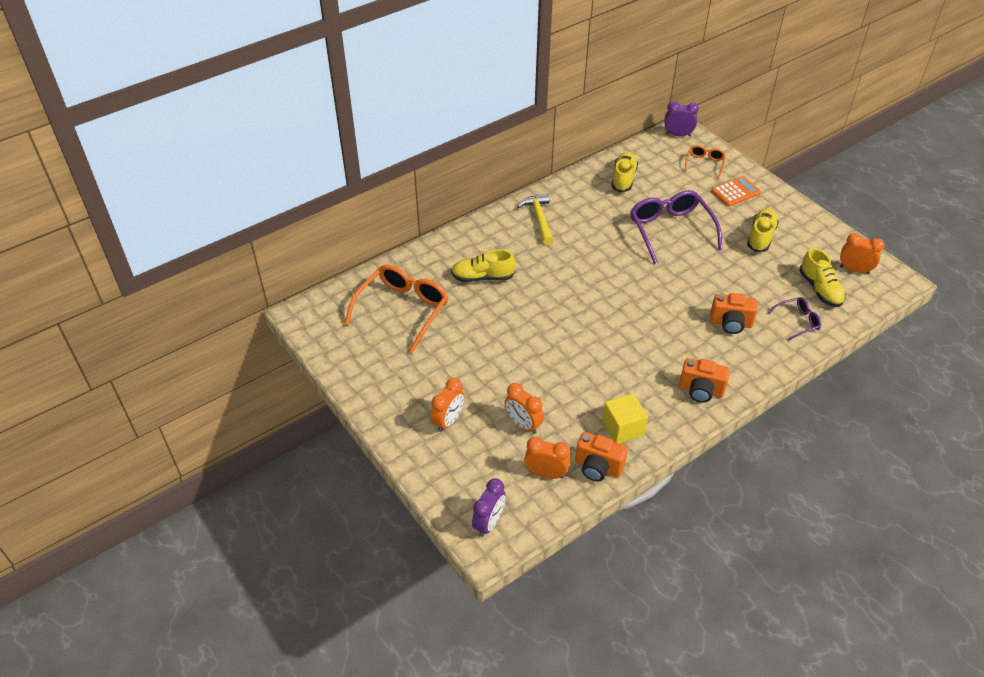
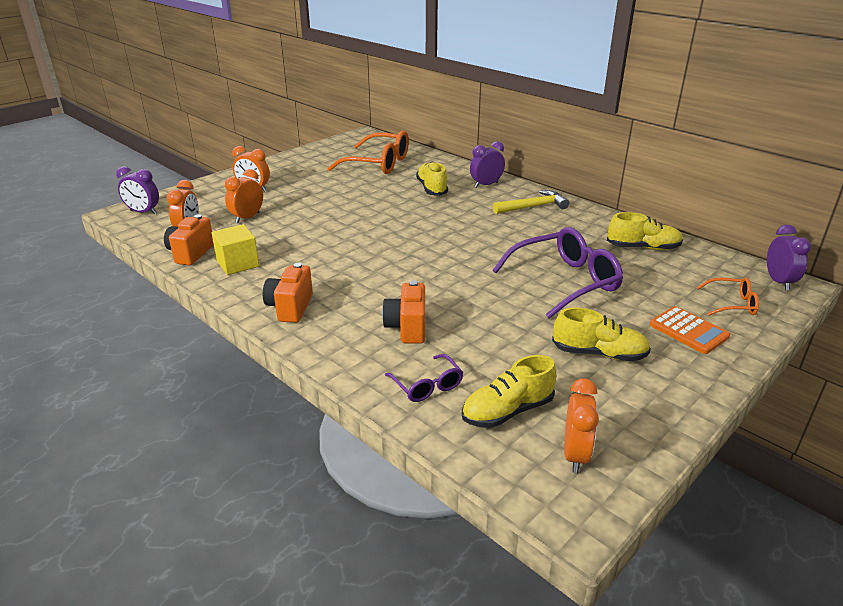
camera: 80 degrees right, 15 degrees down
none -> purple clock [470,141,505,188]

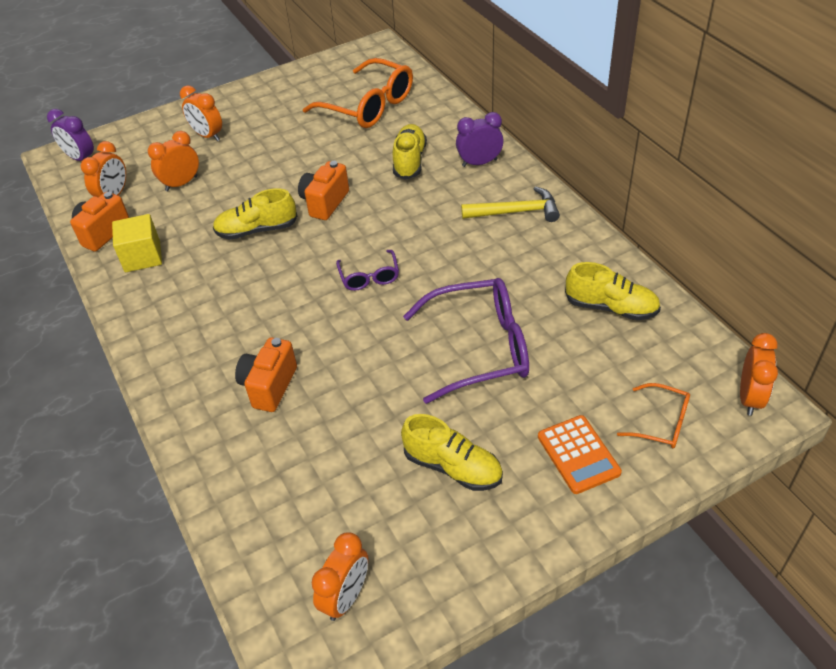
camera: 20 degrees right, 15 degrees up
orange camera [263,263,313,323] -> orange camera moved to [298,161,349,220]
purple glasses [385,354,463,402] -> purple glasses moved to [336,250,399,291]
yellow shoe [462,355,556,428] -> yellow shoe moved to [213,188,297,240]
purple clock [767,224,811,291] -> orange clock [740,333,778,416]

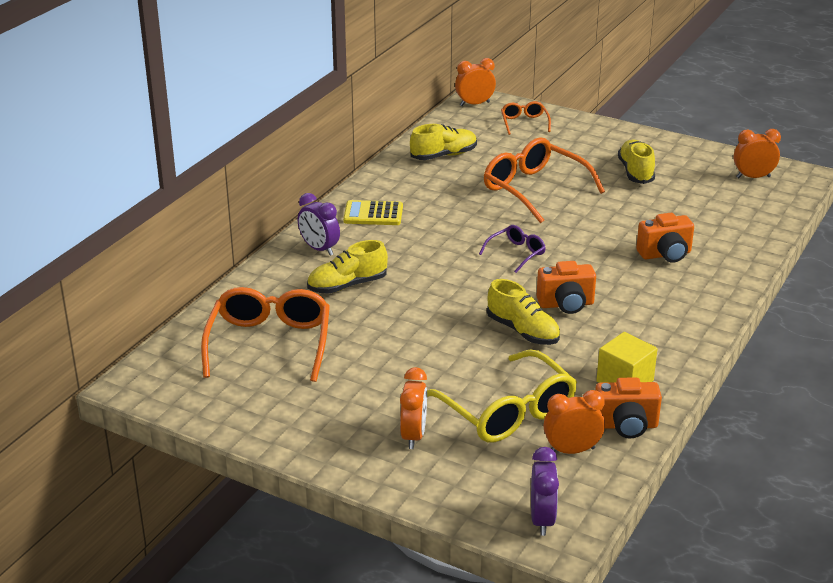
camera: 125 degrees left, 15 degrees down
orange clock [148,131,199,191] -> yellow glasses [427,349,577,443]
orange camera [298,161,349,220] -> orange camera moved to [537,261,596,314]
purple glasses [403,278,529,404] -> orange glasses [484,137,605,224]
yellow hammer [461,186,560,222] -> yellow calculator [343,200,403,225]
orange calculator [538,415,622,494] -> none
yellow shoe [565,262,661,320] -> yellow shoe turned 75 degrees clockwise [410,124,477,160]

